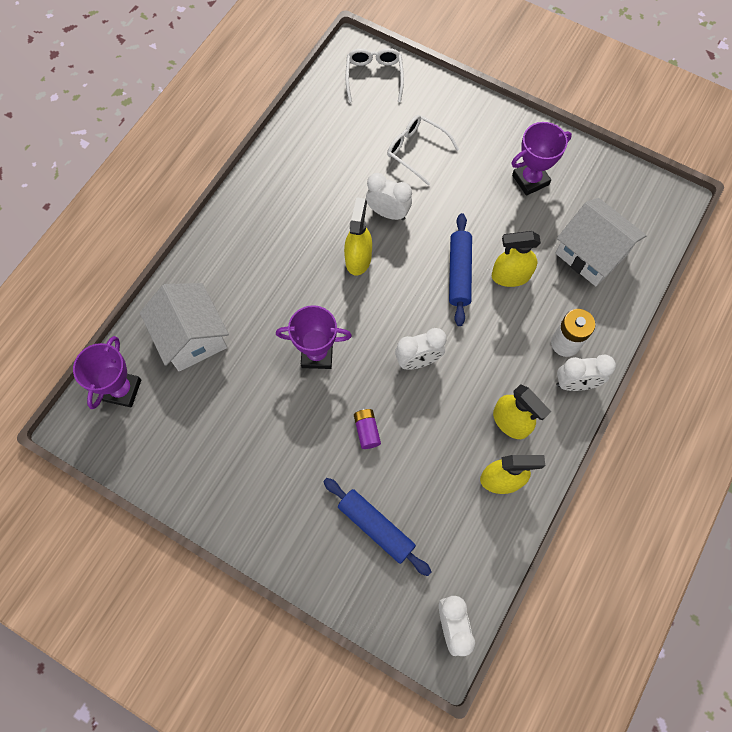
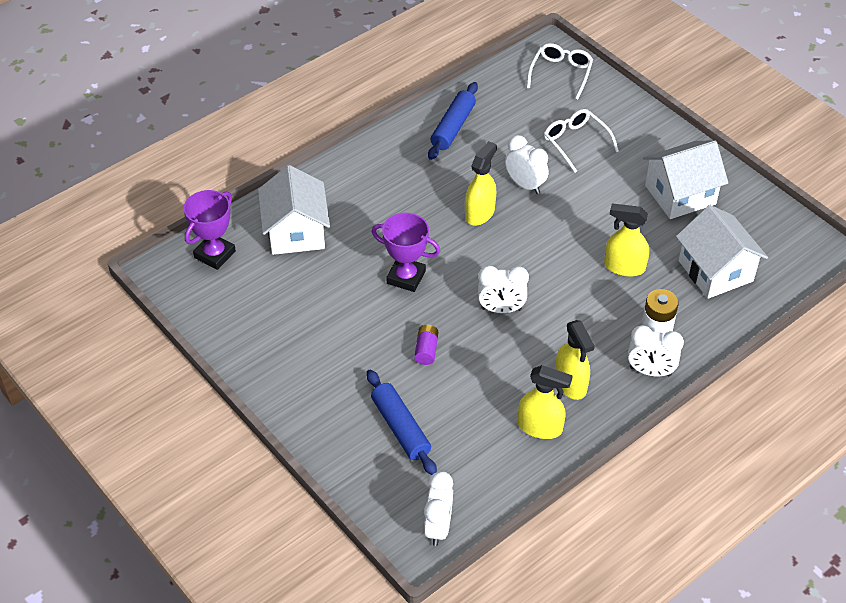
camera: 20 degrees right, 20 degrees down
blue rolling pin [449,213,472,326] -> blue rolling pin moved to [428,82,478,160]
purple trophy [511,122,572,196] -> white house [643,140,728,219]

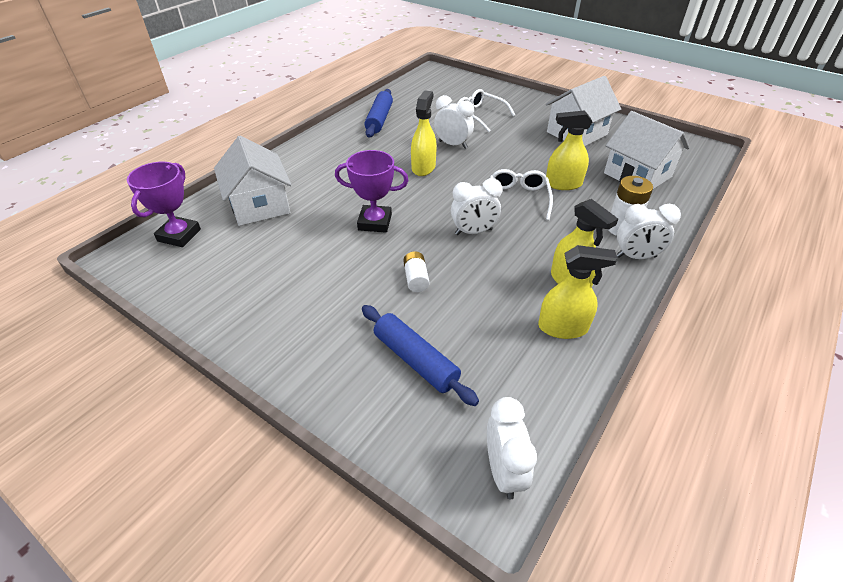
camera: 15 degrees left, 5 degrees down
purple battery [414,325,438,365] -> white battery [404,251,429,292]
white glasses [527,43,593,100] -> white glasses moved to [490,169,553,221]

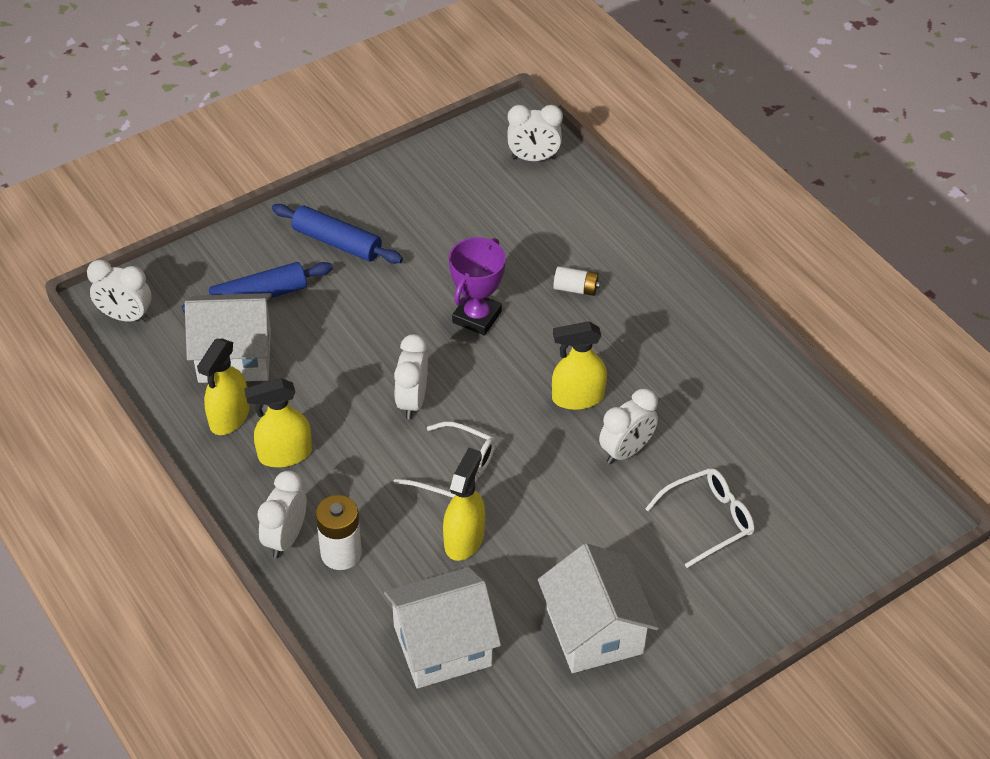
camera: 110 degrees right, 5 degrees up
purple trophy [127,162,201,247] -> white clock [507,105,563,161]
white house [214,136,291,226] -> white house moved to [185,293,272,383]
blue rolling pin [365,89,393,138] -> blue rolling pin moved to [272,204,403,264]
white battery [404,251,429,292] -> white battery moved to [553,266,600,296]
yellow spray bottle [411,90,437,176] -> yellow spray bottle turned 135 degrees clockwise [552,321,607,410]

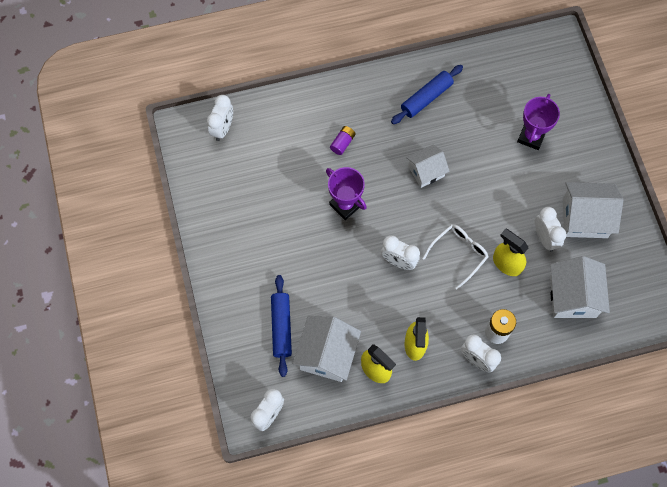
camera: 70 degrees left, 20 degrees up
blue rolling pin [272,204,403,264] -> blue rolling pin moved to [391,65,463,124]
yellow spray bottle [552,321,607,410] -> white house [406,144,450,188]
white battery [553,266,600,296] -> purple battery [330,126,356,155]
white clock [599,388,658,464] -> white clock moved to [535,207,566,252]
white glasses [645,468,755,568] -> purple trophy [517,94,560,150]

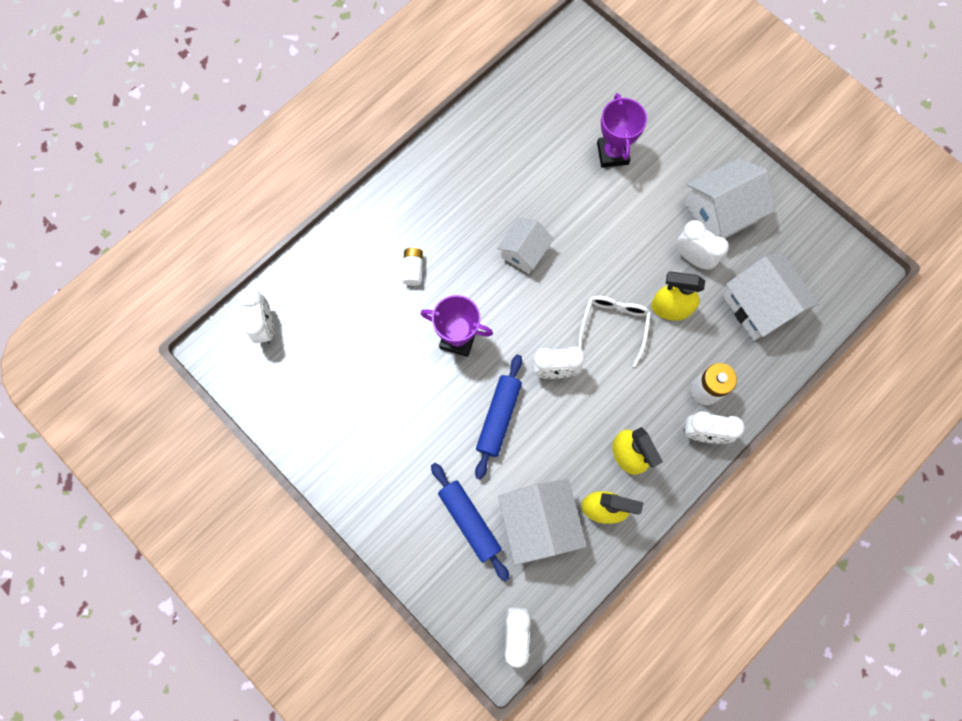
camera: 30 degrees left, 5 degrees up
purple battery [330,126,356,155] -> white battery [402,248,423,286]
blue rolling pin [391,65,463,124] -> blue rolling pin moved to [475,354,522,480]

